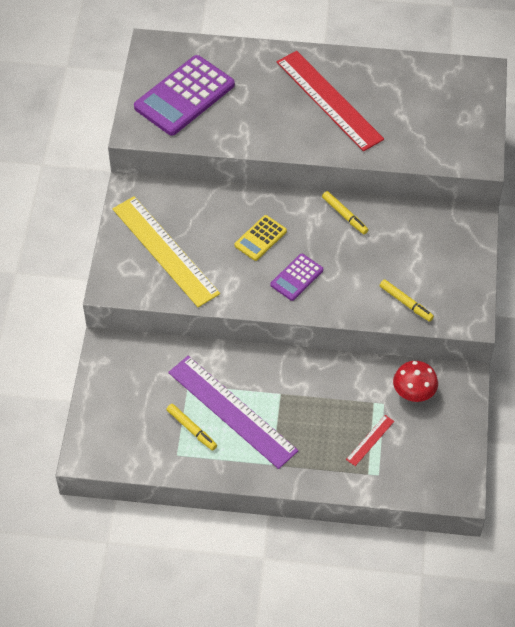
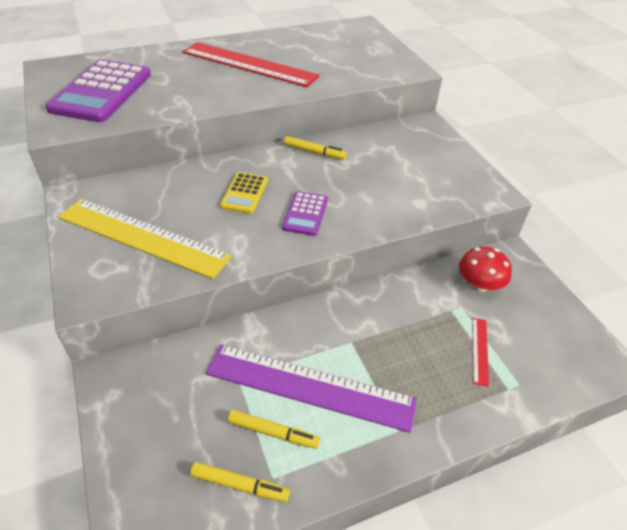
camera: 30 degrees left, 10 degrees down
yellow marker [380,279,434,322] -> yellow marker moved to [190,462,290,502]

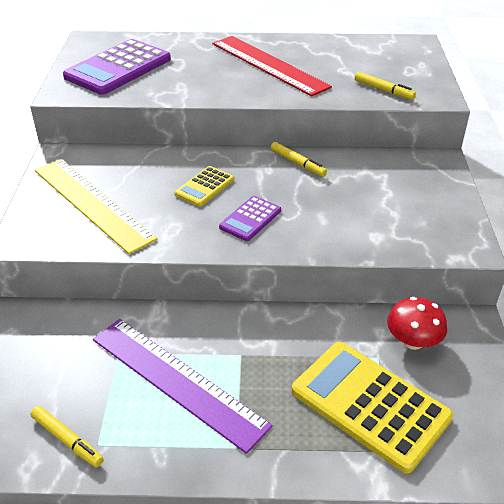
camera: 25 degrees right, 5 degrees down
yellow marker [228,410,320,449] -> yellow marker moved to [355,72,416,100]
red ruler [472,318,489,387] -> yellow calculator [292,342,453,474]

